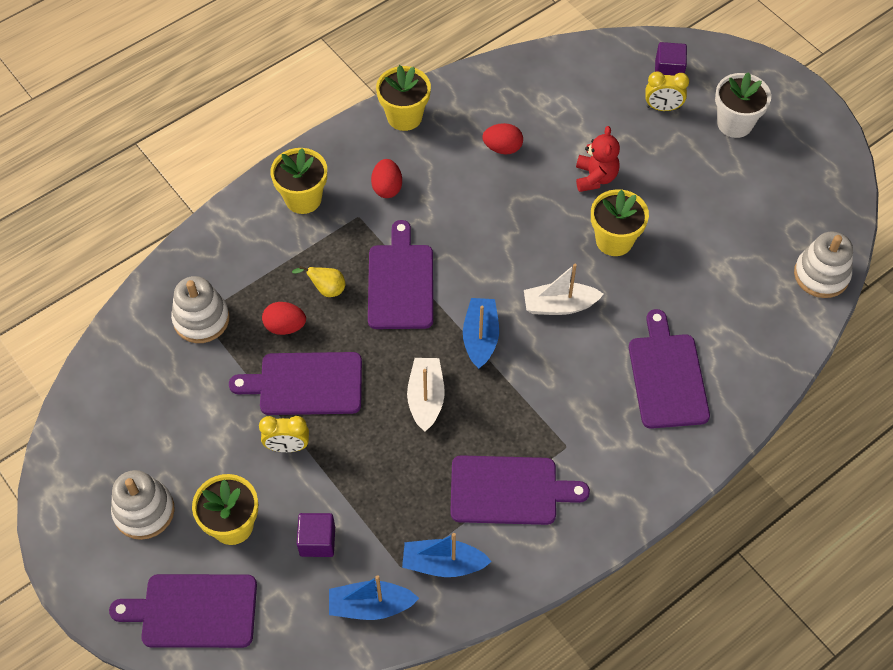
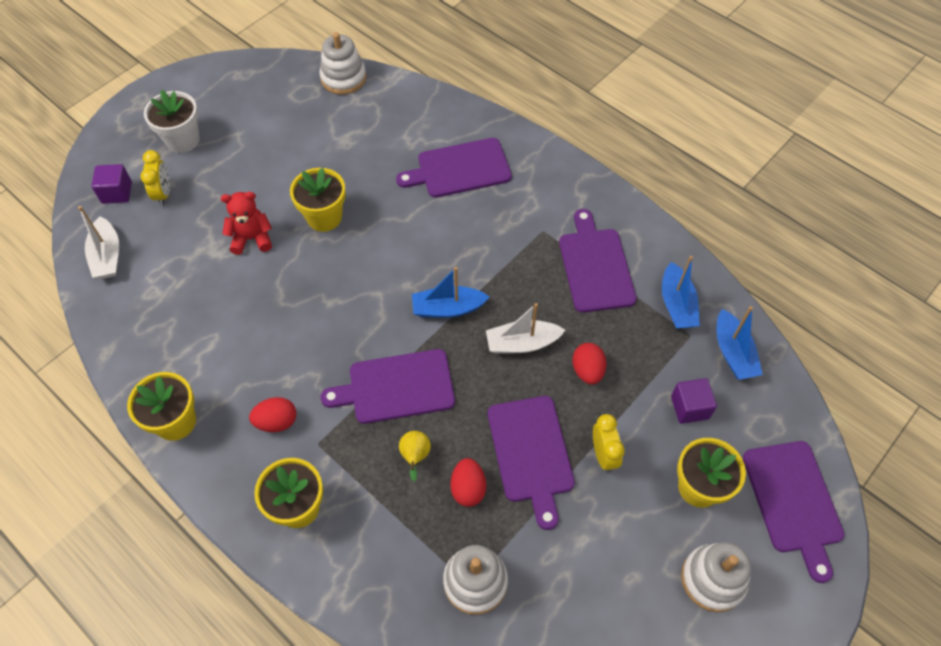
camera: 100 degrees left, 0 degrees up
red egg [482,123,523,155] -> red egg moved to [572,343,606,384]
white boat [524,264,604,315] -> white boat moved to [78,206,119,279]

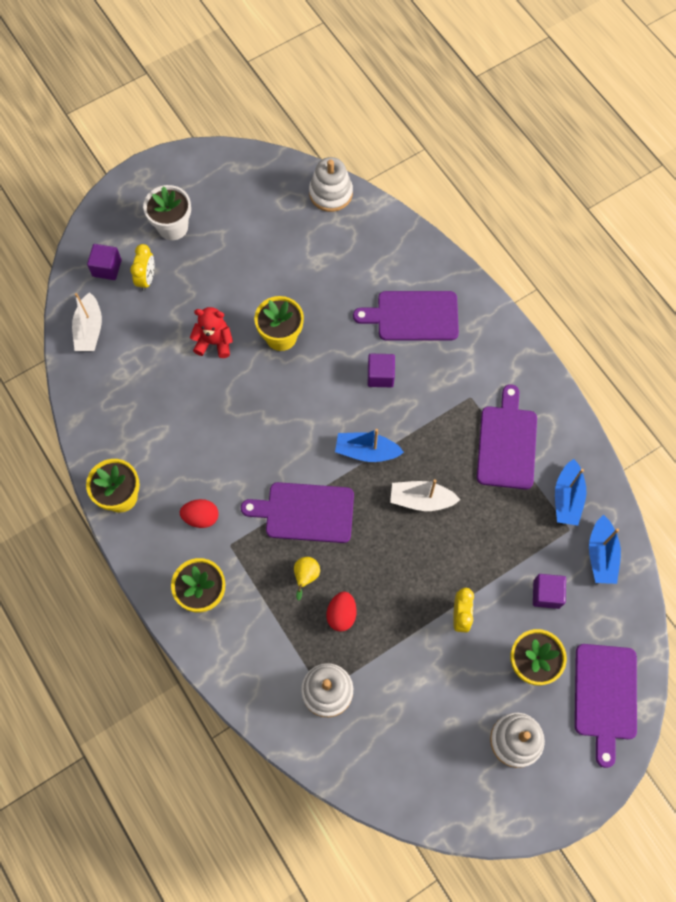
camera: 15 degrees right, 10 degrees up
purple cutting board [488,396,575,530] -> none
red egg [572,343,606,384] -> none
none -> purple cube [368,354,395,387]

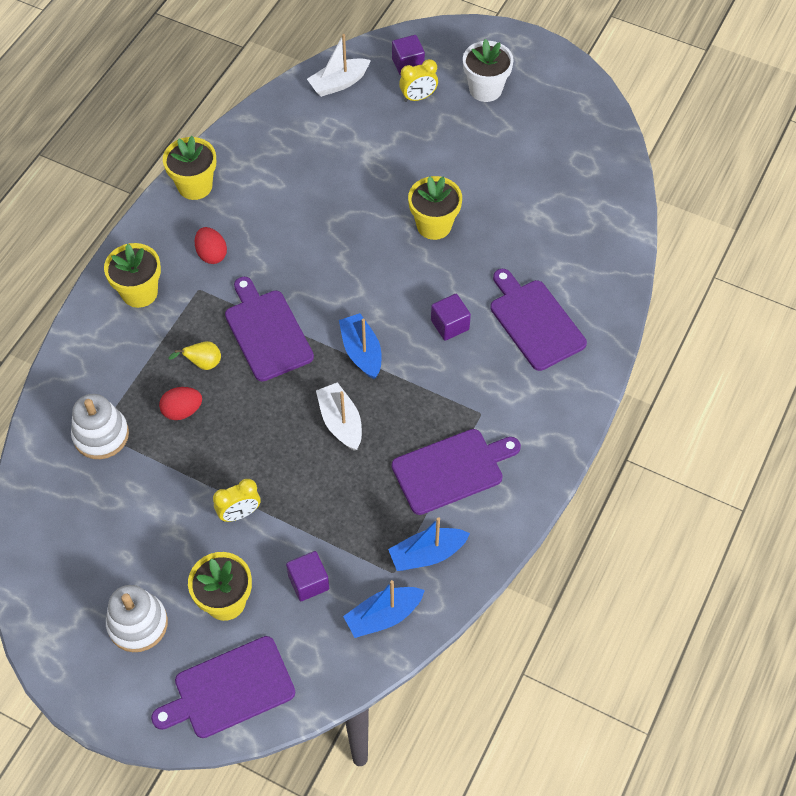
camera: 60 degrees right, 10 degrees down
red teddy bear [190,307,233,358] -> none
white stacking toy [309,157,353,212] -> none

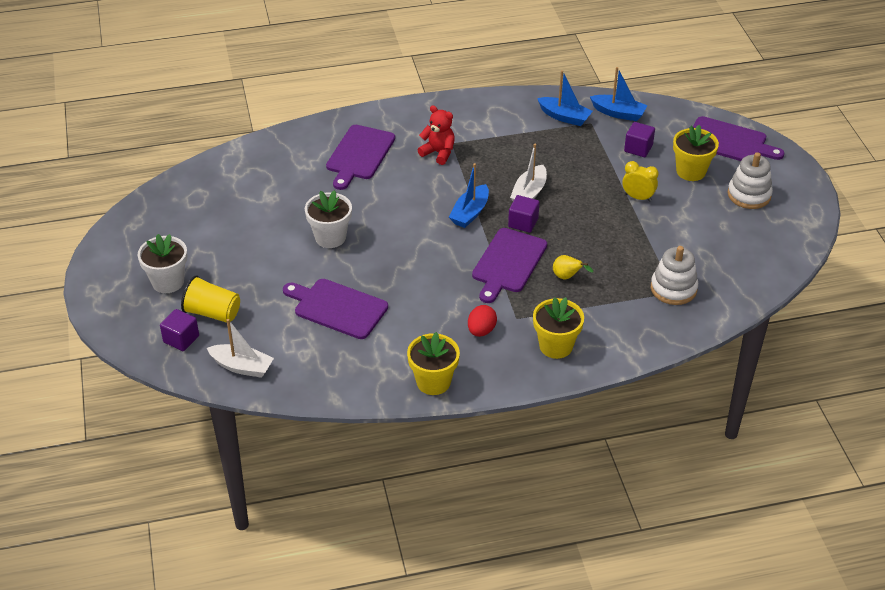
camera: 130 degrees left, 15 degrees down
red egg [159,387,202,420] -> none
purple cutting board [392,429,521,515] -> purple cutting board moved to [283,279,388,339]
yellow clock [399,59,438,102] -> yellow cup [181,275,240,323]
yellow flower pot [408,176,462,240] -> white flower pot [305,190,352,248]
purple cube [431,294,471,341] -> purple cube moved to [508,195,540,233]
none -> red teddy bear [418,105,455,165]

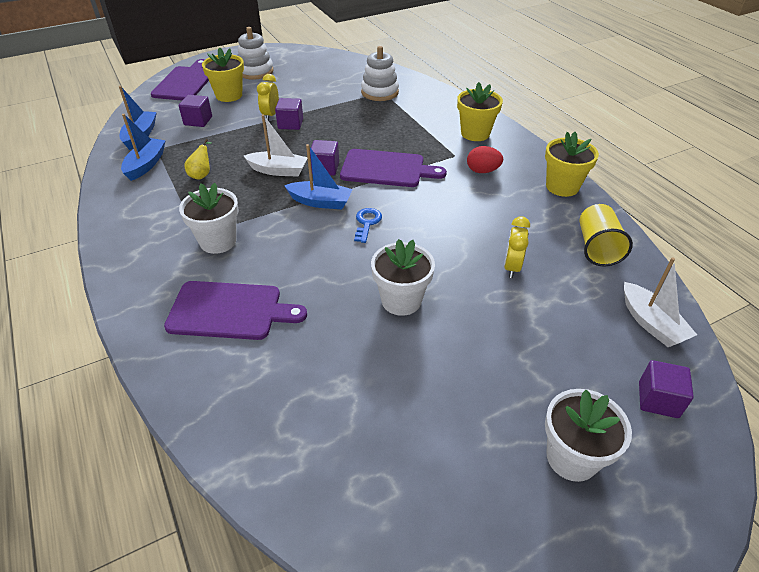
camera: 105 degrees left, 0 degrees up
yellow cup [181,275,240,323] -> yellow cup moved to [580,204,633,266]
white boat [207,319,274,378] -> white boat turned 150 degrees clockwise [624,257,697,347]
purple cutting board [283,279,388,339] -> yellow clock [504,216,530,278]
red teddy bear [418,105,455,165] -> white flower pot [179,183,239,254]
yellow pear [553,255,593,280] -> yellow pear moved to [184,139,212,180]
none -> purple cube [275,98,303,130]
none -> blue key [354,208,382,243]

